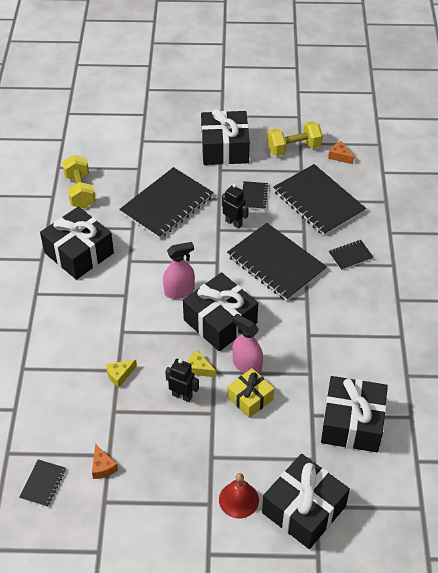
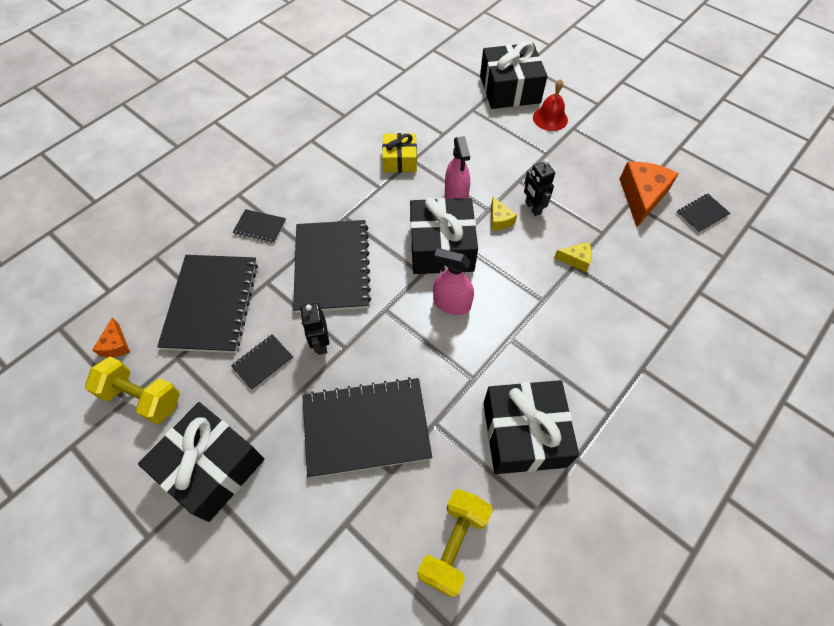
camera: 140 degrees left, 10 degrees up
orange cheese [92,444,118,479] -> orange cheese [620,162,679,227], size x1.96
yellow gift [227,368,274,418] -> yellow gift moved to [382,133,417,173]
black gift [321,376,388,452] -> none

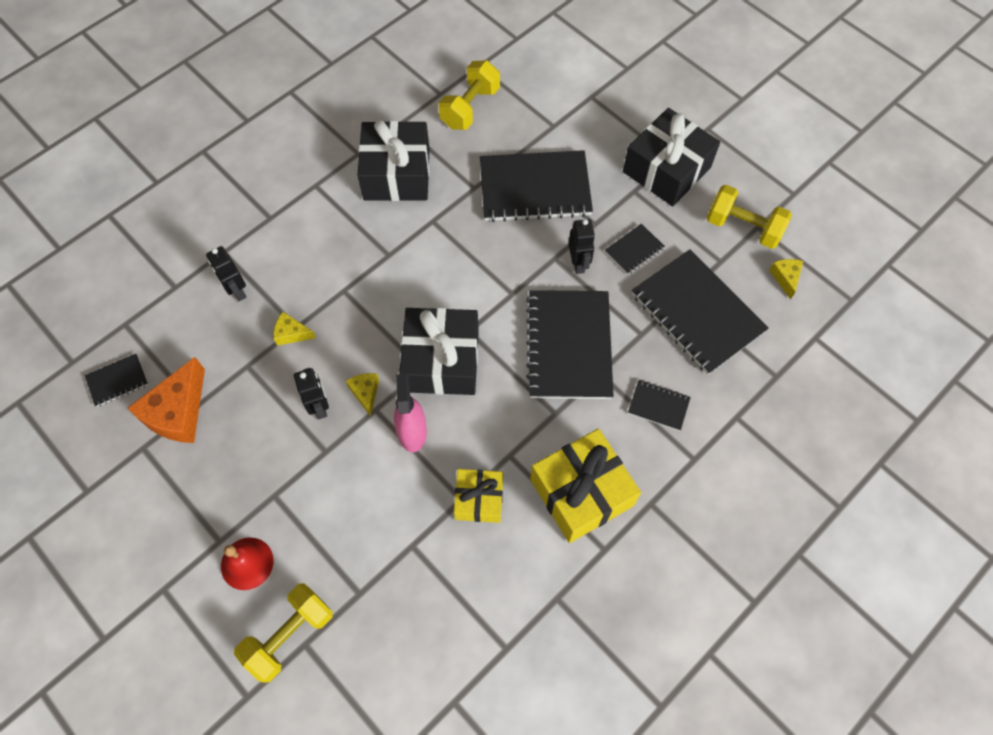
camera: 175 degrees left, 5 degrees up
orange cheese [92,318,130,357] -> yellow cheese [769,259,803,300]
black notebook [157,255,258,353] -> black notebook turned 45 degrees counterclockwise [632,249,769,375]
pink spray bottle [433,248,474,315] -> none
black gift [480,41,547,109] -> yellow dumbbell [234,583,333,683]
none -> black robot [206,246,247,301]
none -> yellow gift [530,429,641,543]

